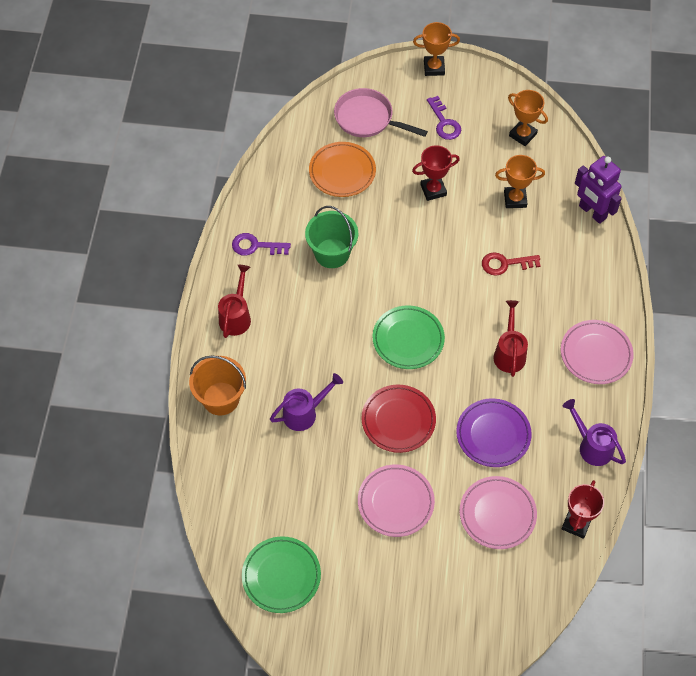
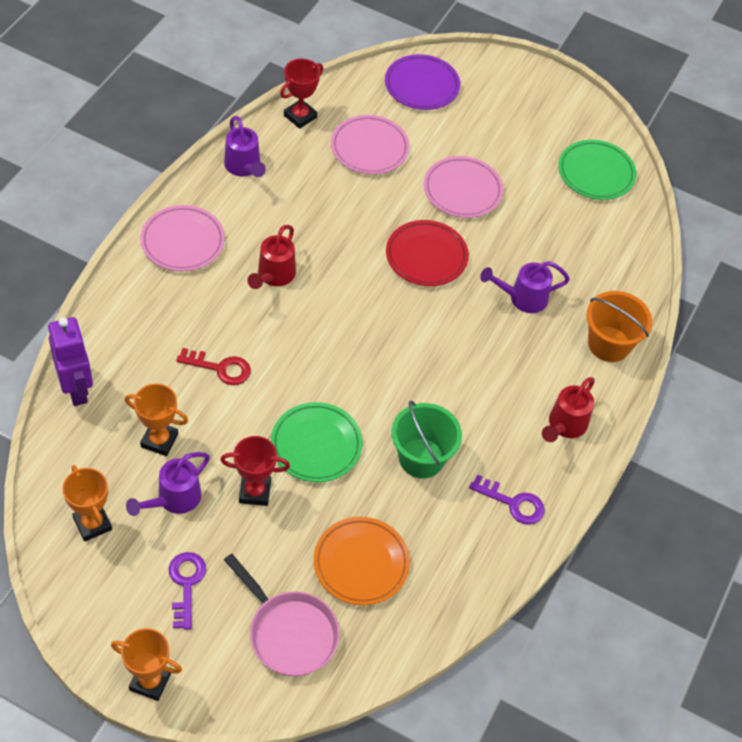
camera: 165 degrees left, 5 degrees down
green plate [373,305,445,369] -> green plate moved to [271,402,363,482]
purple plate [456,398,532,467] -> purple plate moved to [385,54,460,110]
none -> purple watering can [126,452,210,516]

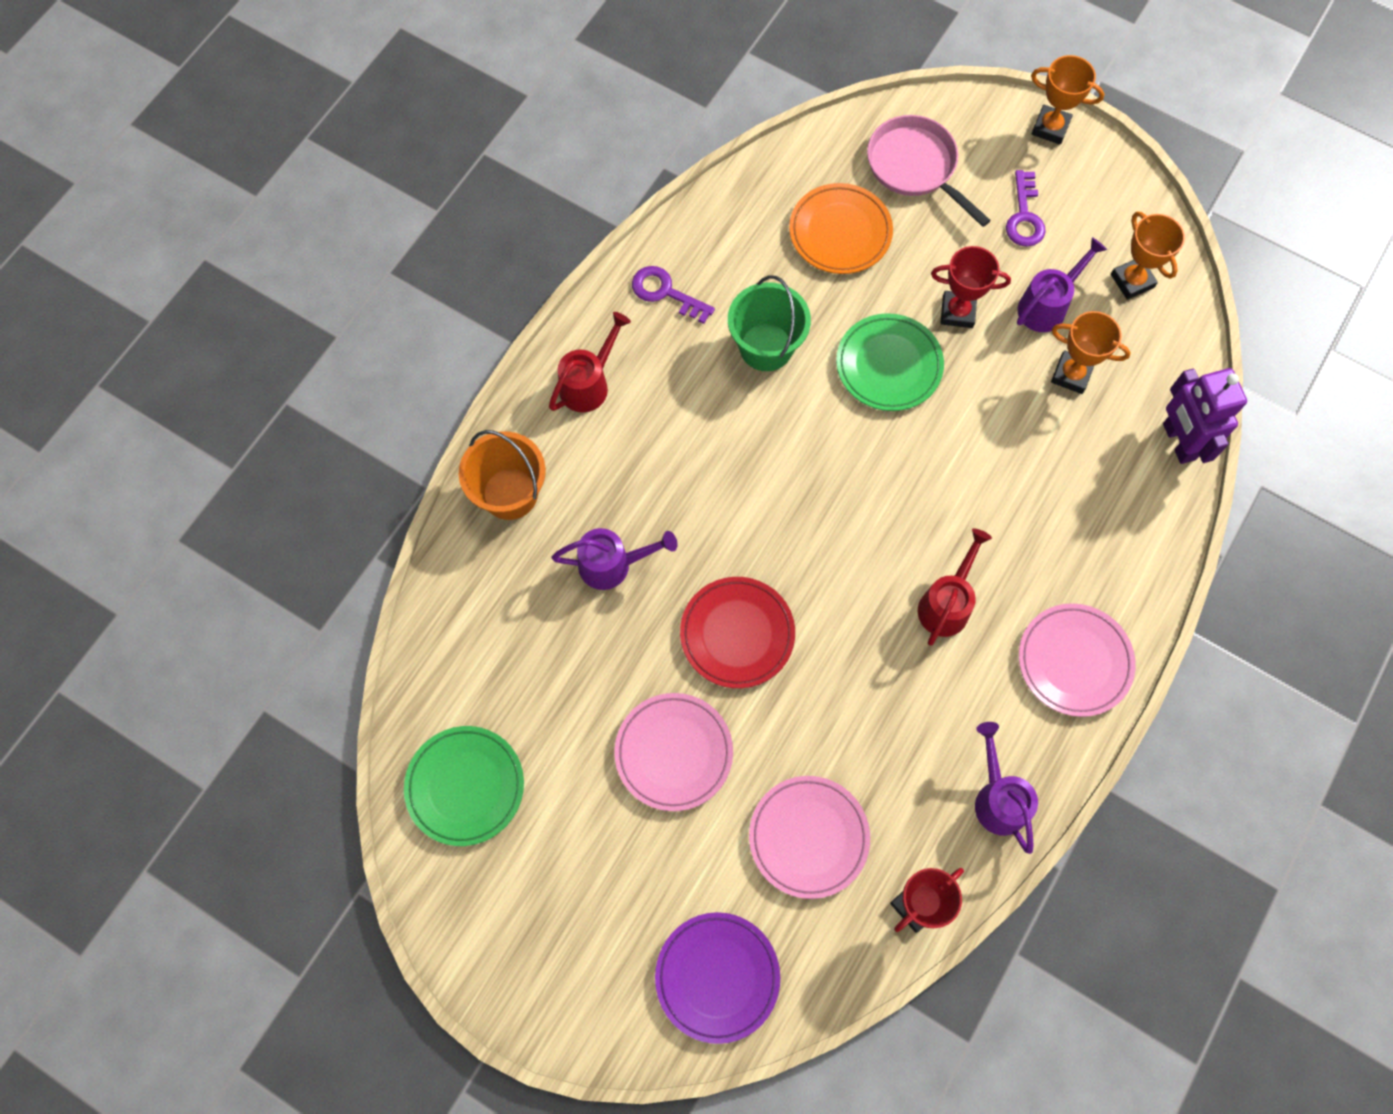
camera: 170 degrees left, 15 degrees up
red key [176,348,251,385] -> none

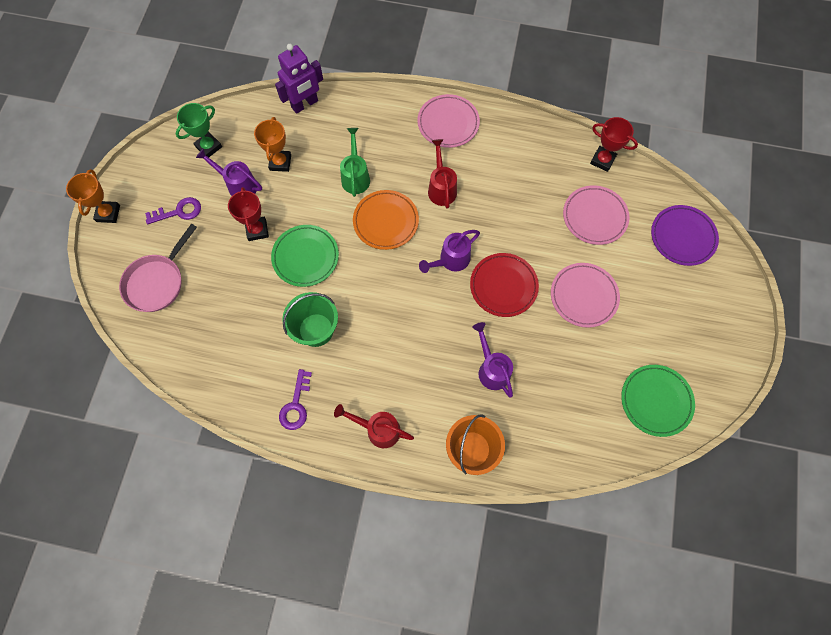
camera: 110 degrees left, 0 degrees up
orange plate [789,183,893,274] -> orange plate moved to [353,190,419,250]
red watering can [918,528,992,646] -> red watering can turned 75 degrees clockwise [428,139,457,209]
purple watering can [975,722,1038,854] -> purple watering can moved to [419,230,480,273]
orange trophy [1111,211,1185,300] -> green trophy [176,103,222,158]
none -> green watering can [340,128,370,197]

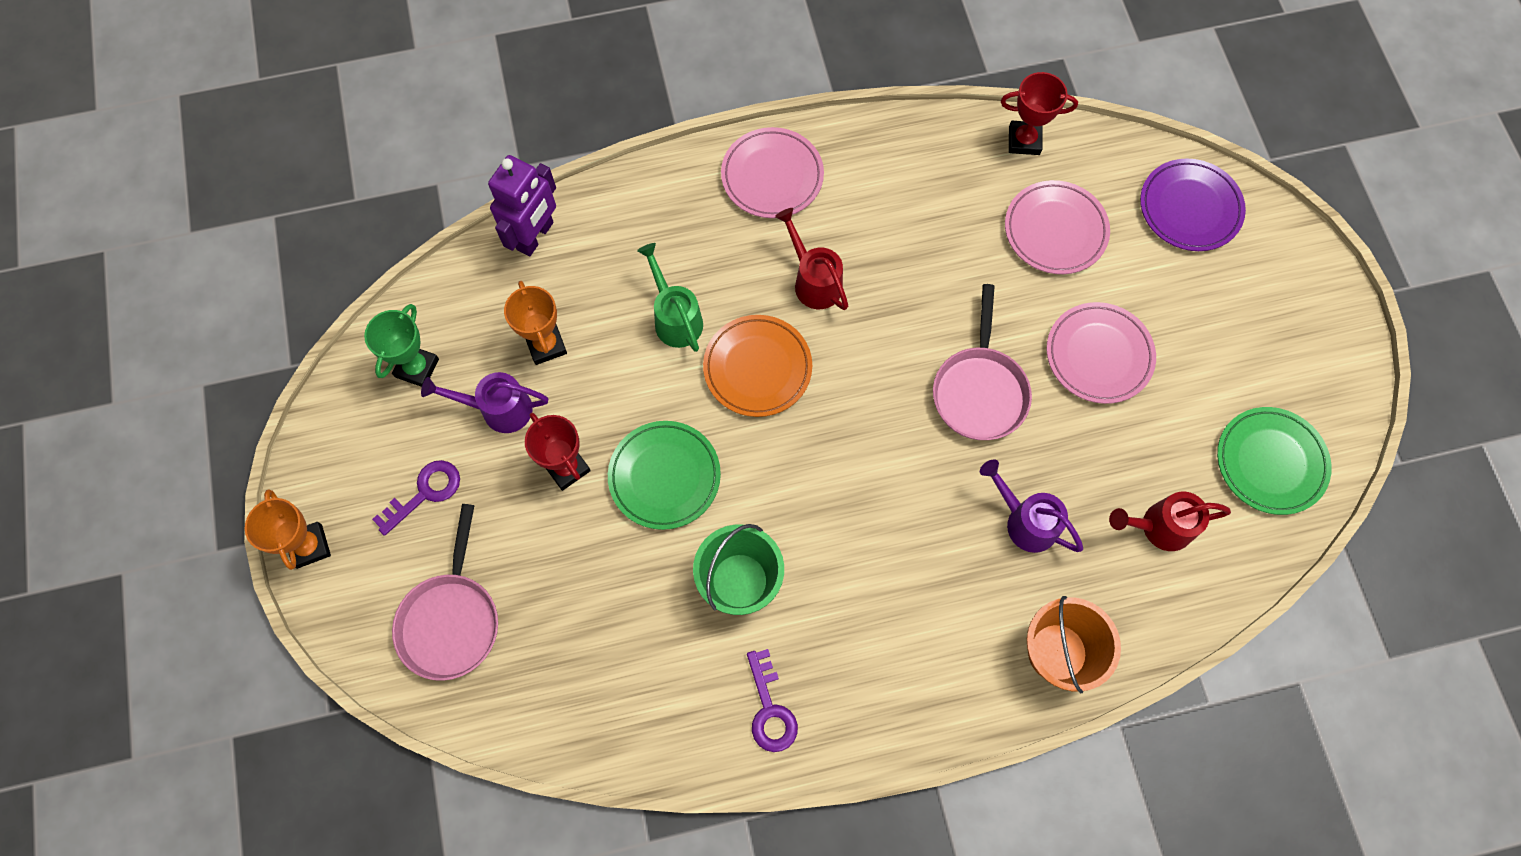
camera: 25 degrees left, 0 degrees up
red watering can [334,404,414,448] -> red watering can moved to [1109,492,1231,551]
purple watering can [419,230,480,273] -> none
red plate [470,253,539,317] -> pink pan [933,284,1032,440]

